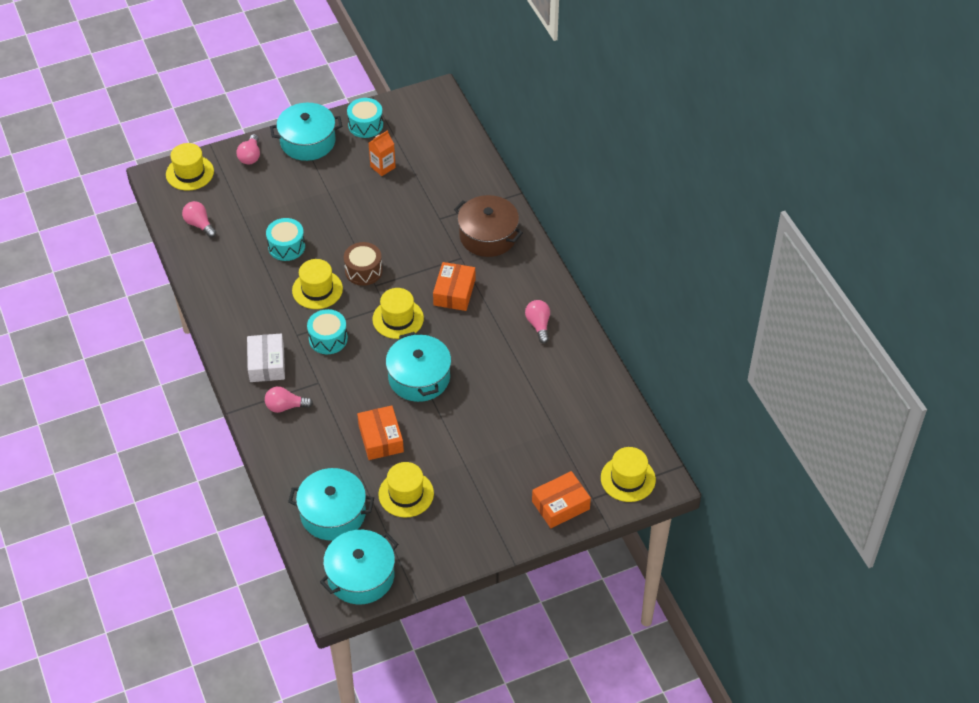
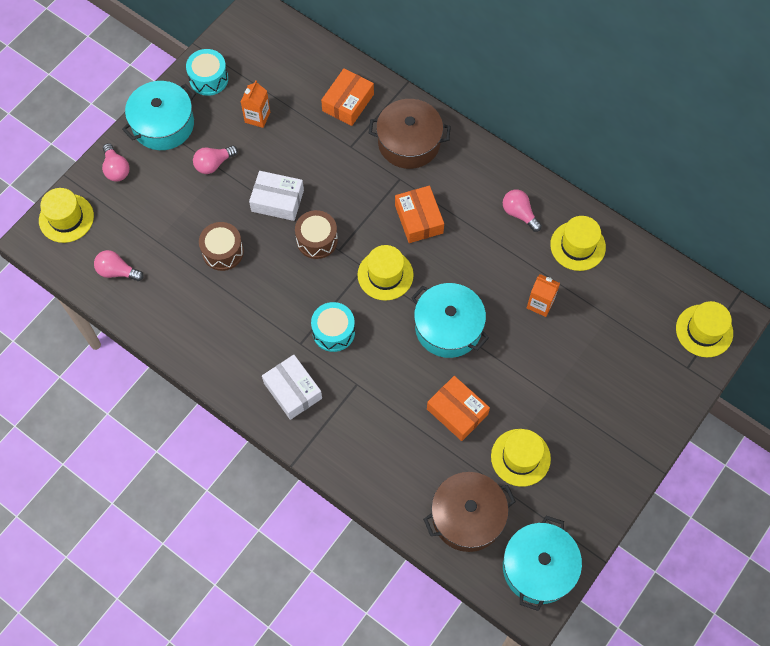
camera: 30 degrees left, 15 degrees up
pink light bulb [265,386,313,413] -> pink light bulb moved to [193,145,238,174]
turquoise drum [266,218,305,261] -> brown drum [199,222,244,271]
turquoise pot [288,468,374,541] -> brown pot [423,472,516,552]
yellow hat [292,259,343,309] -> yellow hat moved to [550,216,606,271]
orange box [532,471,591,528] -> orange box moved to [321,69,374,126]
none -> white box [249,171,304,221]
none -> orange carton [527,274,560,317]

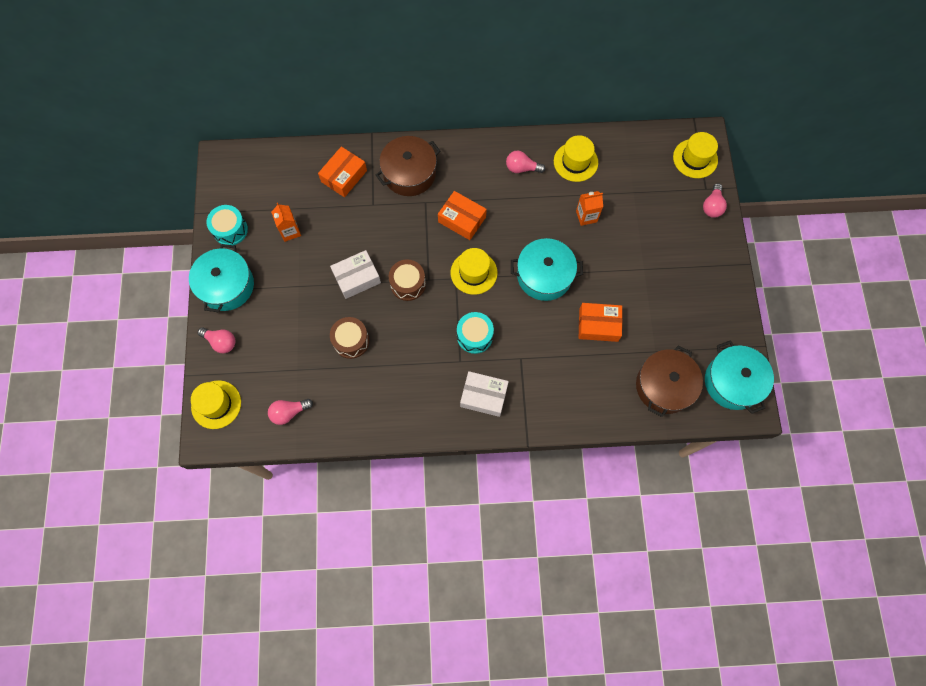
camera: 40 degrees left, 5 degrees up
pink light bulb [193,145,238,174] -> pink light bulb moved to [703,183,727,218]
orange box [321,69,374,126] -> orange box turned 45 degrees clockwise [318,147,367,197]
yellow hat [491,429,551,487] -> none

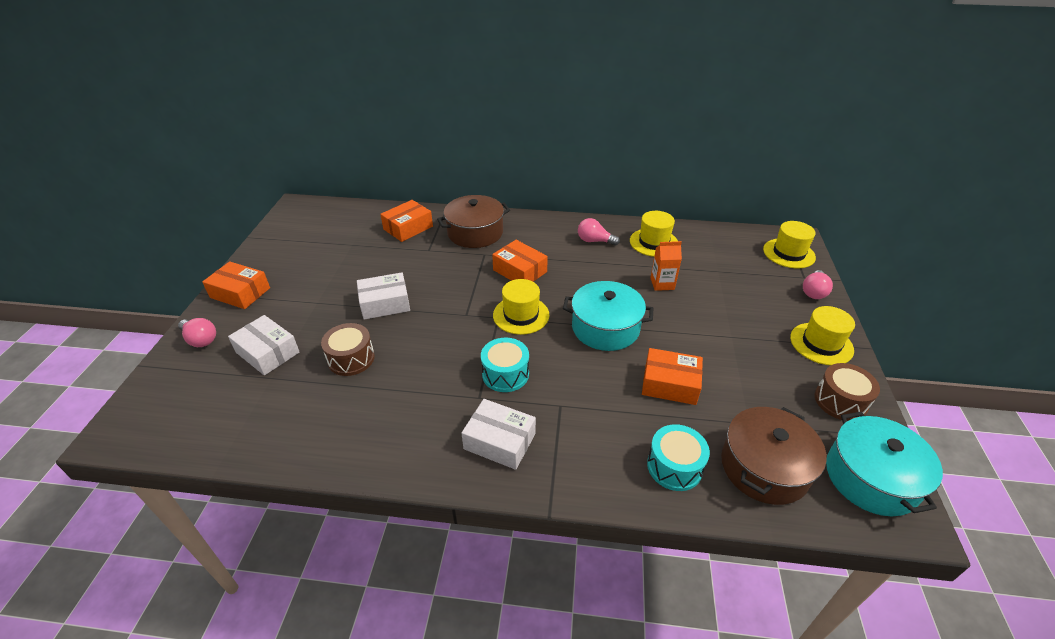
camera: 10 degrees right, 30 degrees down
turquoise pot [189,244,254,312] -> orange box [202,261,270,309]
yellow hat [191,380,241,429] -> yellow hat moved to [790,306,855,365]
turquoise drum [206,205,248,245] -> turquoise drum moved to [647,424,710,491]
pink light bulb [268,399,313,425] -> none
orange carton [271,203,301,242] -> none
brown drum [389,259,426,301] -> brown drum moved to [815,363,880,421]
none -> white box [228,315,299,375]

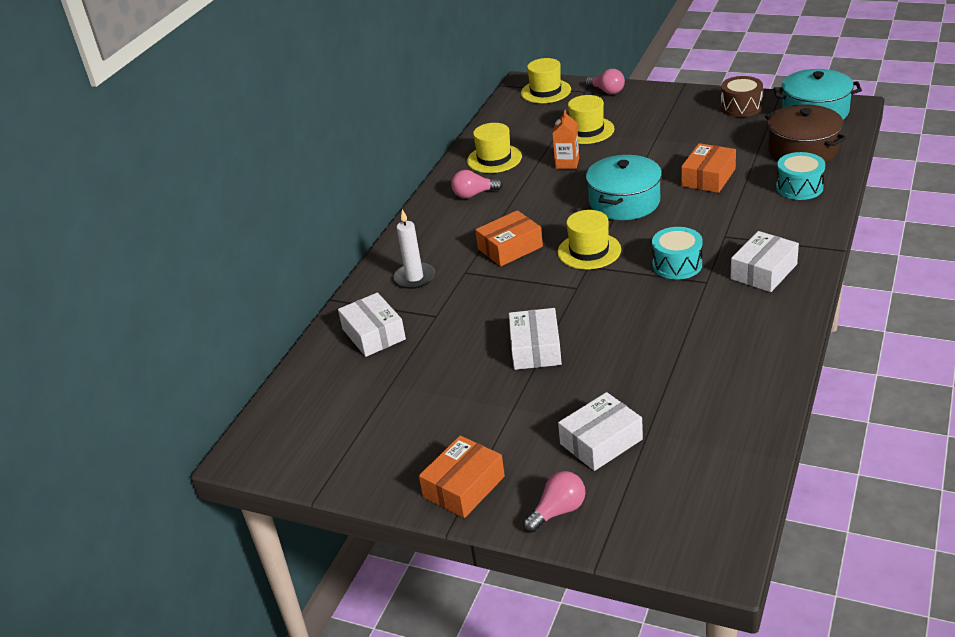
camera: 70 degrees left, 5 degrees down
brown drum [321,323,375,376] -> none
orange box [380,200,433,242] -> white box [338,292,406,357]
brown pot [437,195,510,248] -> white candle [393,209,435,289]
pink light bulb [578,218,620,246] -> pink light bulb turned 45 degrees clockwise [451,170,503,198]
yellow hat [790,306,855,365] -> yellow hat moved to [568,95,615,144]

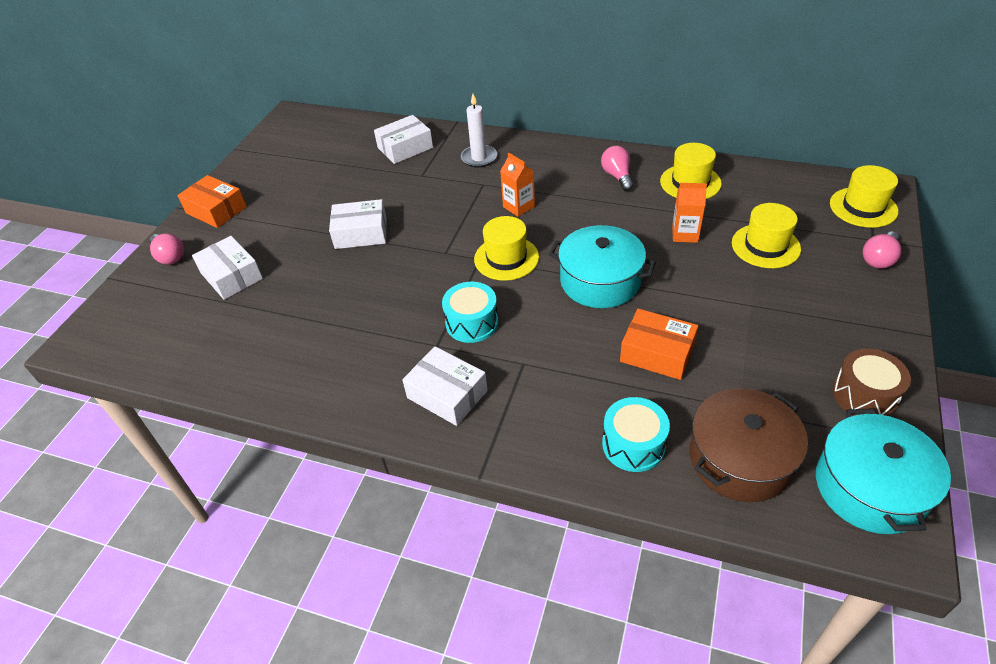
camera: 85 degrees right, 10 degrees up
orange box [475,210,543,267] -> orange carton [500,153,535,217]

